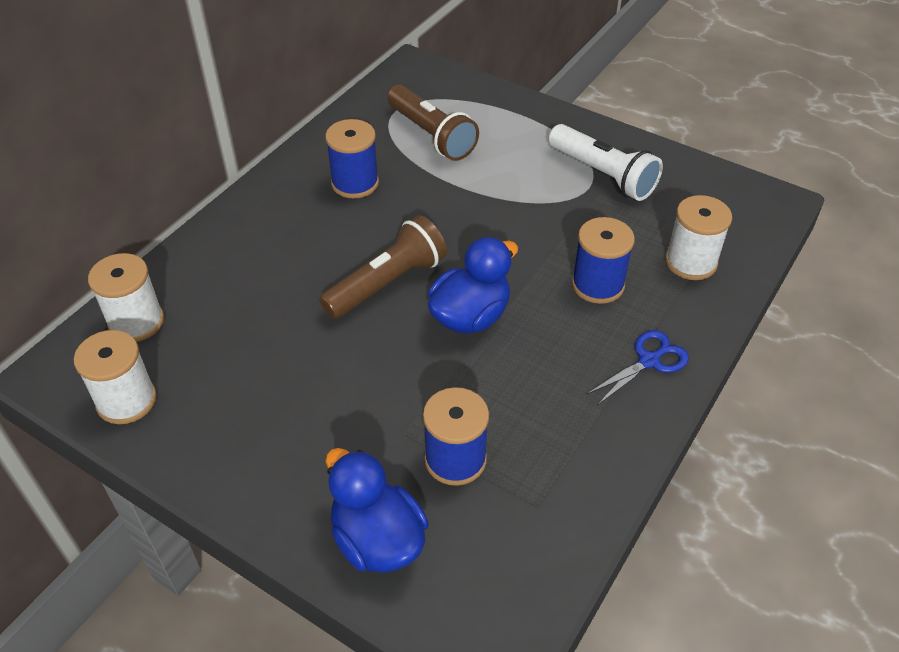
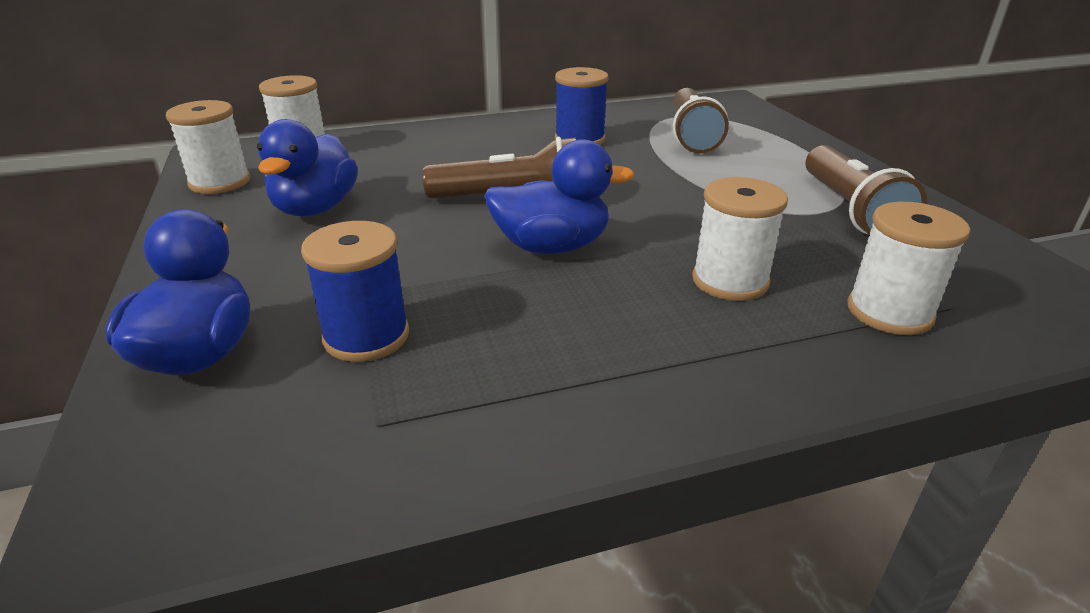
camera: 40 degrees right, 15 degrees down
white flashlight [548,124,663,201] -> brown flashlight [806,145,927,235]
blue spool [572,217,635,304] -> white spool [692,177,788,301]
blue scissors [586,330,689,405] -> none
none -> blue duck [257,119,358,217]

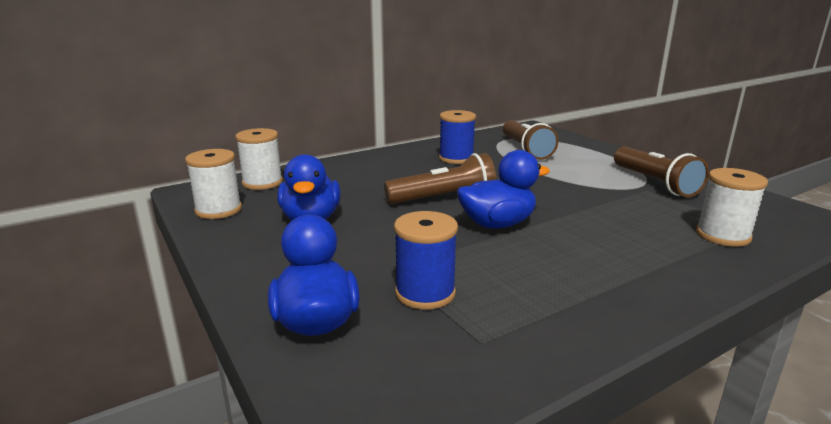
camera: 15 degrees left, 10 degrees down
white spool [692,177,788,301] -> none

